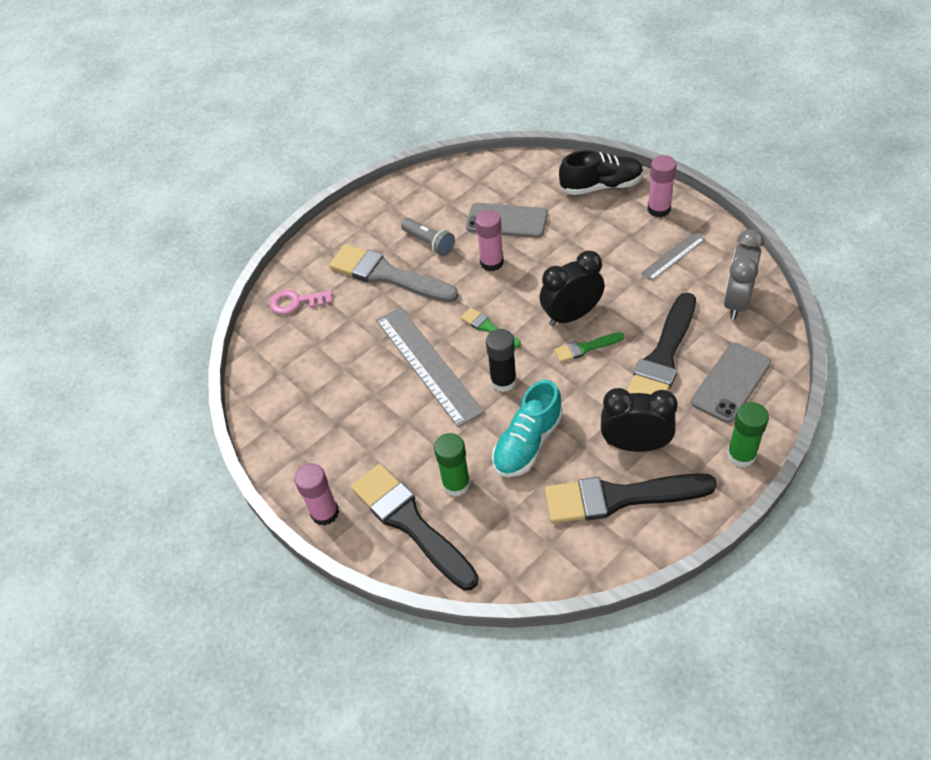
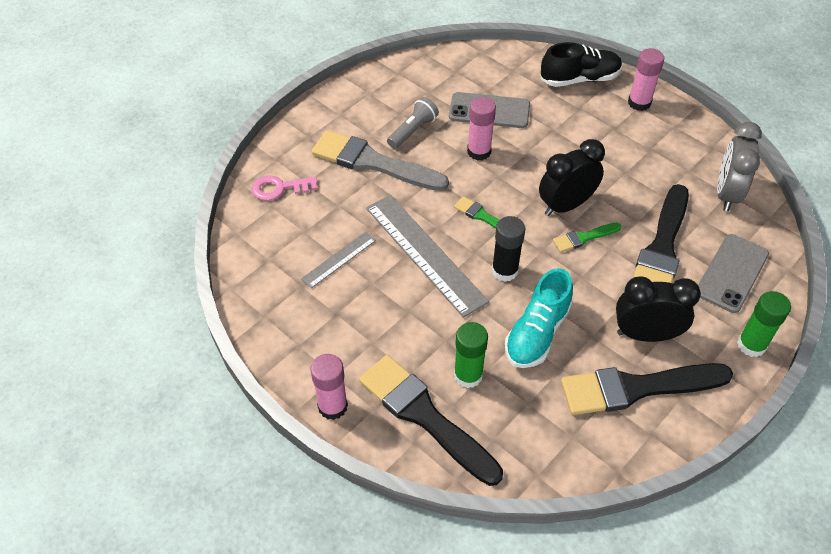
camera: 10 degrees left, 0 degrees up
grey flashlight [401,218,455,256] -> grey flashlight turned 90 degrees counterclockwise [387,97,439,149]
grey ruler [641,232,705,281] -> grey ruler moved to [301,232,376,288]

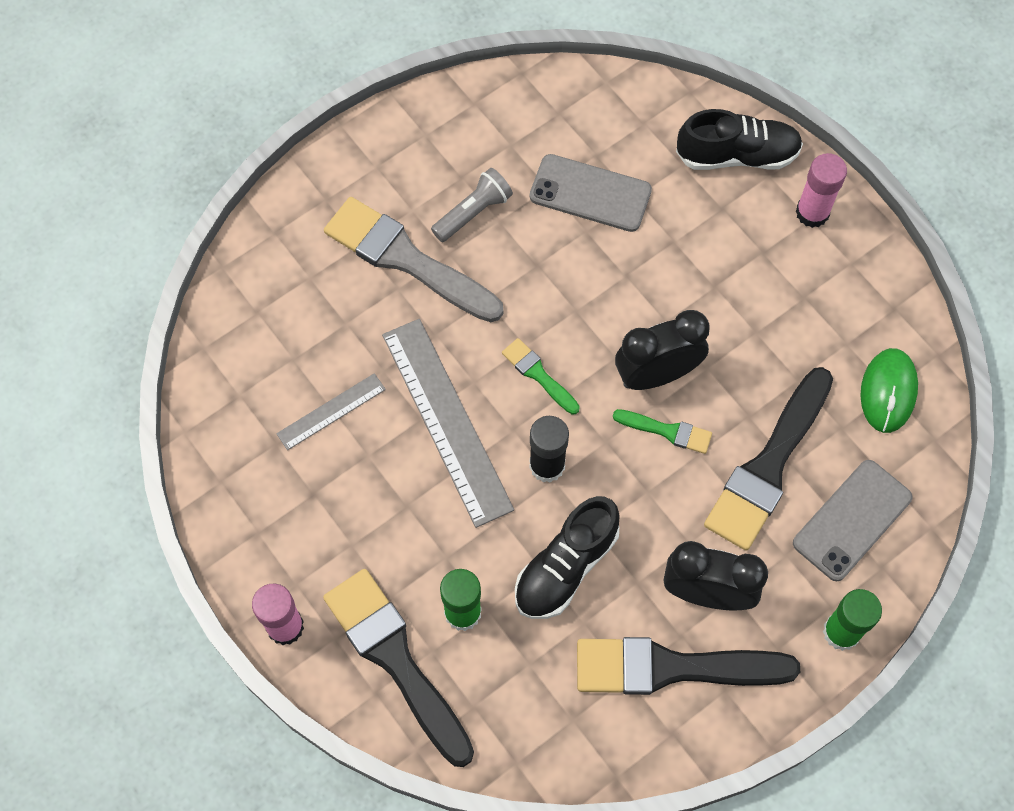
camera: 10 degrees right, 15 degrees up
pink key [252,175,318,201] -> none
pink glue stick [467,97,496,161] -> none
turquoise shoe [505,268,573,368] -> black shoe [515,496,620,619]
green brush [553,223,621,252] -> green brush turned 150 degrees counterclockwise [613,409,712,454]
grey clock [717,122,762,211] -> green mouse [860,348,918,433]

